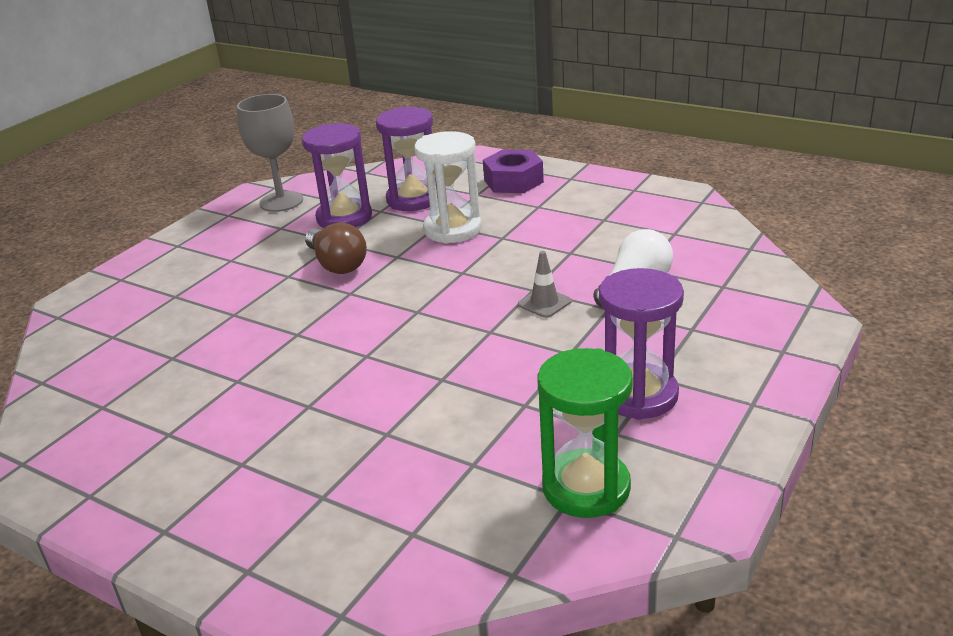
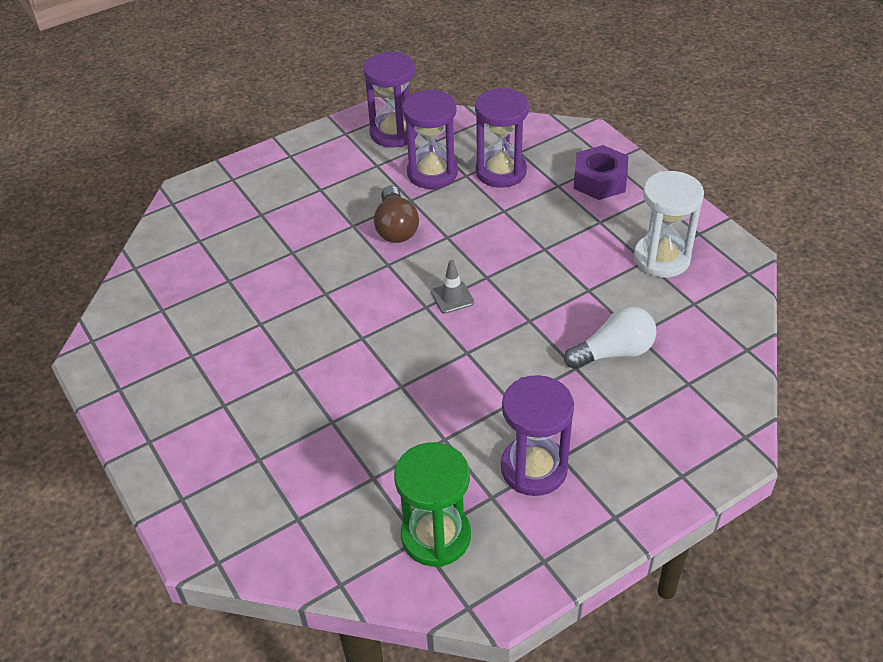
camera: 25 degrees right, 15 degrees up
grey goblet [237,94,303,212] -> purple hourglass [363,52,418,147]
white hourglass [414,131,482,244] -> white hourglass moved to [634,171,704,278]
grey traffic cone [518,251,572,318] -> grey traffic cone moved to [431,260,474,314]

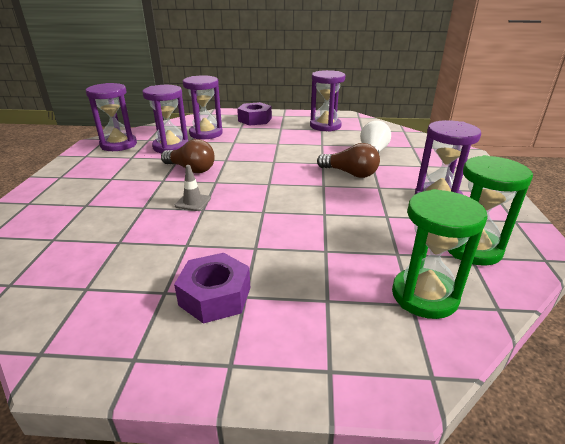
camera: 55 degrees left, 15 degrees down
grey traffic cone [431,260,474,314] -> grey traffic cone moved to [175,165,211,211]
white hourglass [634,171,704,278] -> purple hourglass [310,70,345,132]
none -> purple nut [174,253,250,324]
none -> brown light bulb [317,143,380,178]
none -> green hourglass [392,189,488,319]

